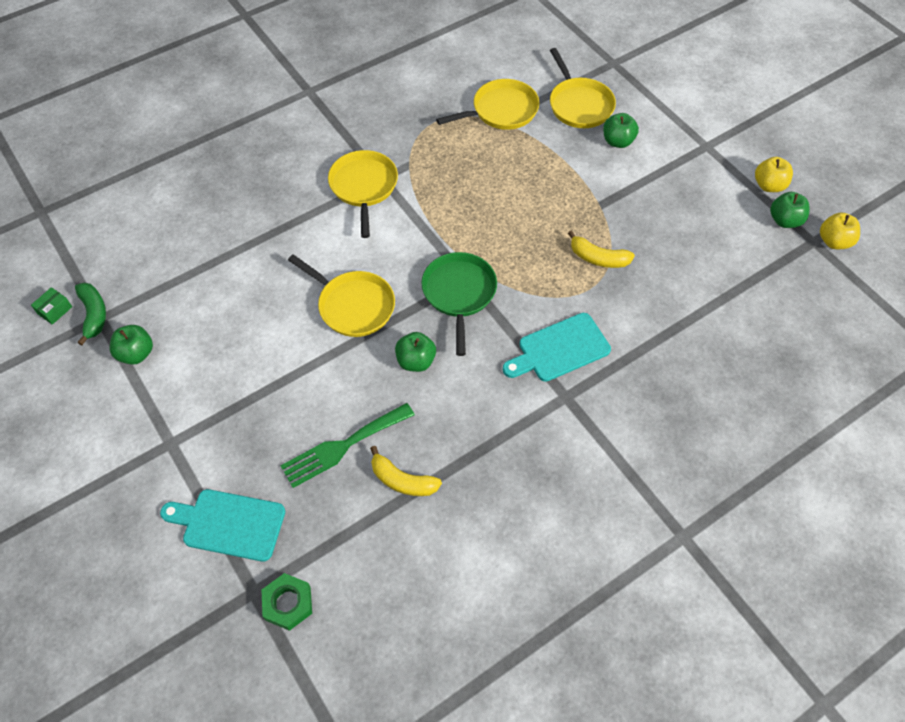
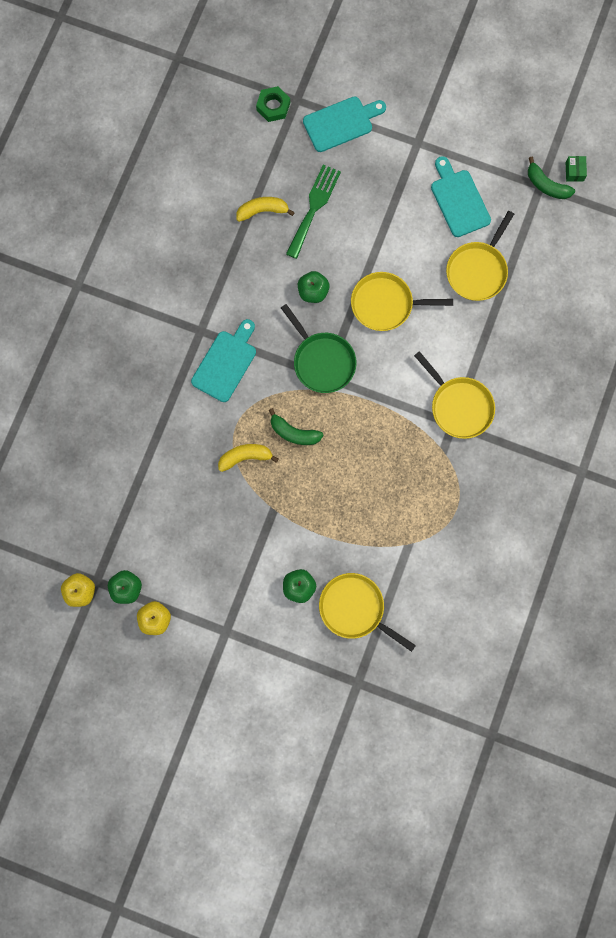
camera: 145 degrees right, 20 degrees up
green apple [110,325,153,365] -> none
yellow pan [436,79,540,130] -> yellow pan moved to [446,211,514,301]
none -> green banana [269,408,324,445]
none -> turquoise cutting board [431,156,491,237]

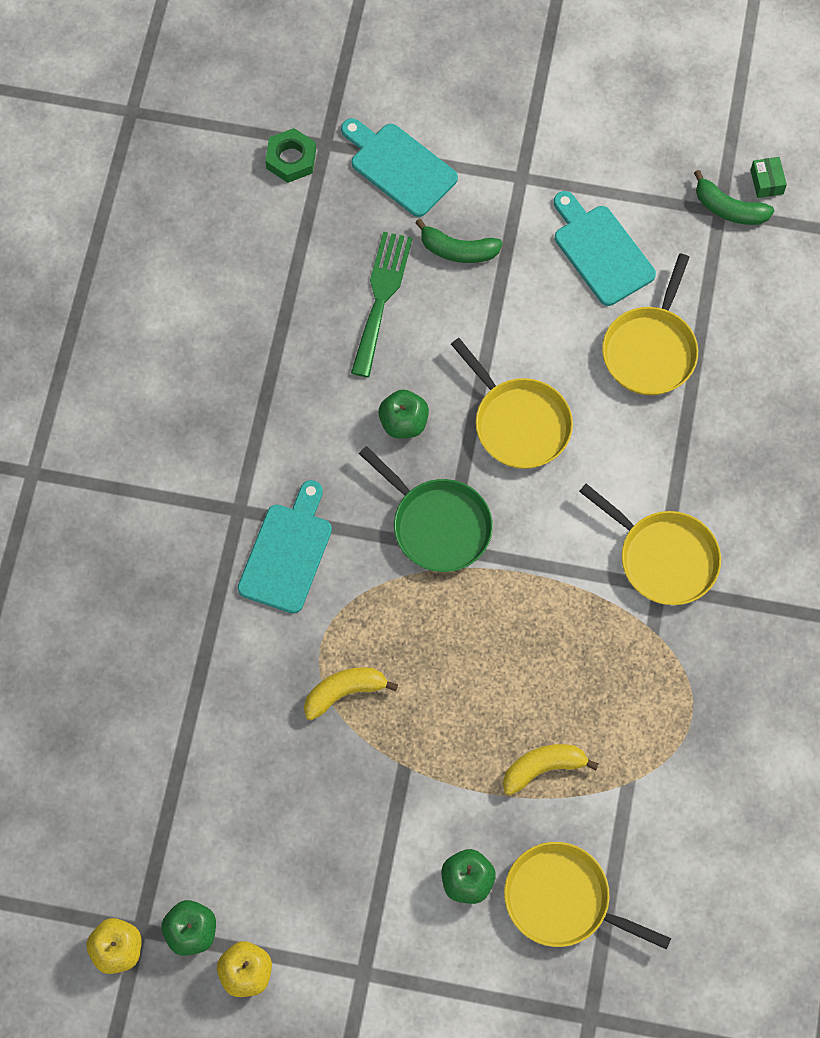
camera: 10 degrees left, 10 degrees down
yellow banana [236,197,295,222] -> yellow banana moved to [503,744,599,795]
green banana [269,408,324,445] -> green banana moved to [415,219,503,263]
turquoise cutting board [303,96,386,152] -> turquoise cutting board turned 105 degrees counterclockwise [341,118,458,217]
yellow pan [351,272,453,331] -> yellow pan turned 120 degrees counterclockwise [451,338,573,469]

